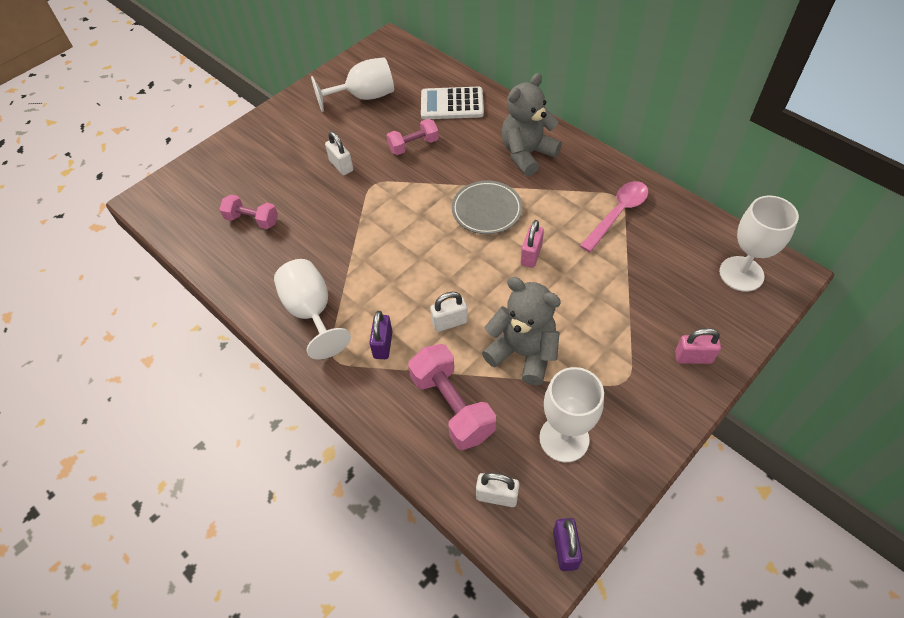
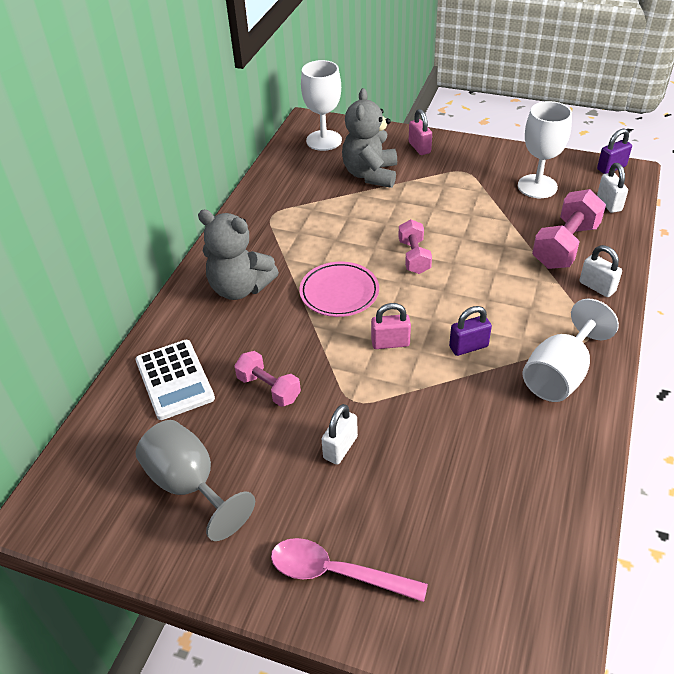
camera: 115 degrees left, 10 degrees down
pink dumbbell [219,195,278,229] -> pink dumbbell moved to [398,219,432,274]
white goblet [311,57,394,112] -> grey goblet [136,420,255,541]
purple padlock [370,311,393,359] -> purple padlock moved to [449,306,492,356]
white padlock [430,292,468,332] -> white padlock moved to [580,245,622,297]
grey plate [452,180,523,234] -> pink plate [299,262,379,317]
grey teddy bear [482,277,561,385] -> grey teddy bear moved to [342,88,397,188]
pink padlock [521,220,544,268] -> pink padlock moved to [371,303,411,349]
pink spoon [580,181,649,252] -> pink spoon moved to [271,538,428,602]

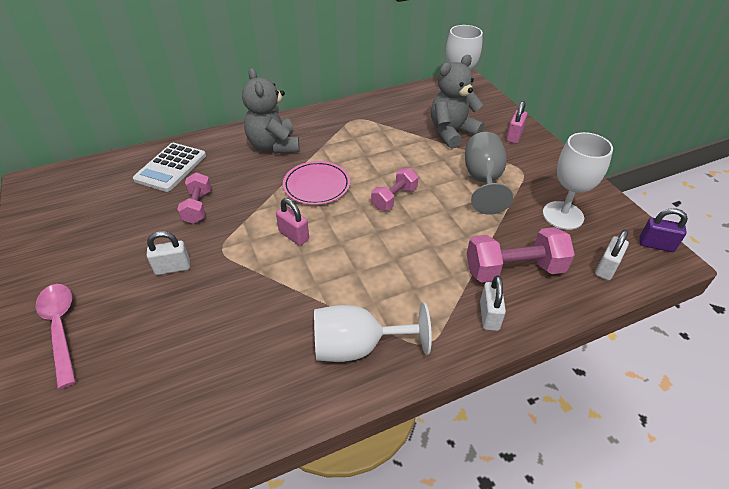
camera: 45 degrees right, 0 degrees up
grey goblet [136,420,255,541] -> grey goblet moved to [465,132,513,215]
purple padlock [449,306,492,356] -> none

